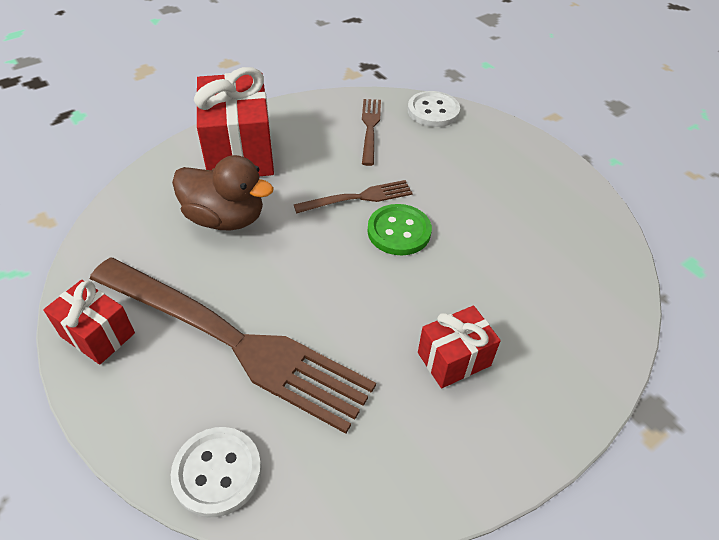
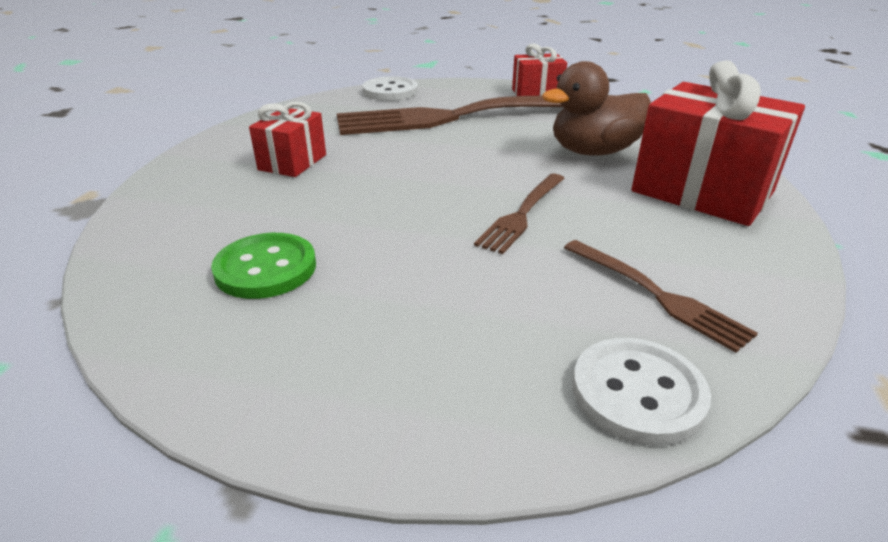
camera: 140 degrees right, 15 degrees down
green button [368,204,432,255] -> green button moved to [211,233,316,299]

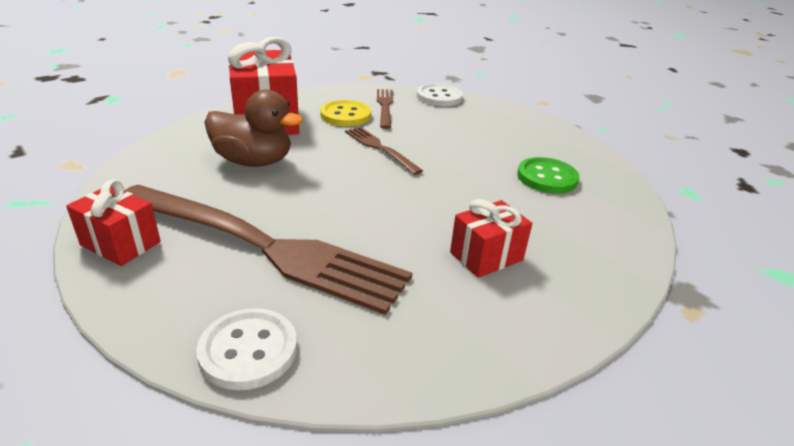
camera: 145 degrees left, 0 degrees up
brown fork [474,174,565,254] -> brown fork turned 105 degrees counterclockwise [345,127,423,175]
none -> yellow button [320,100,371,126]

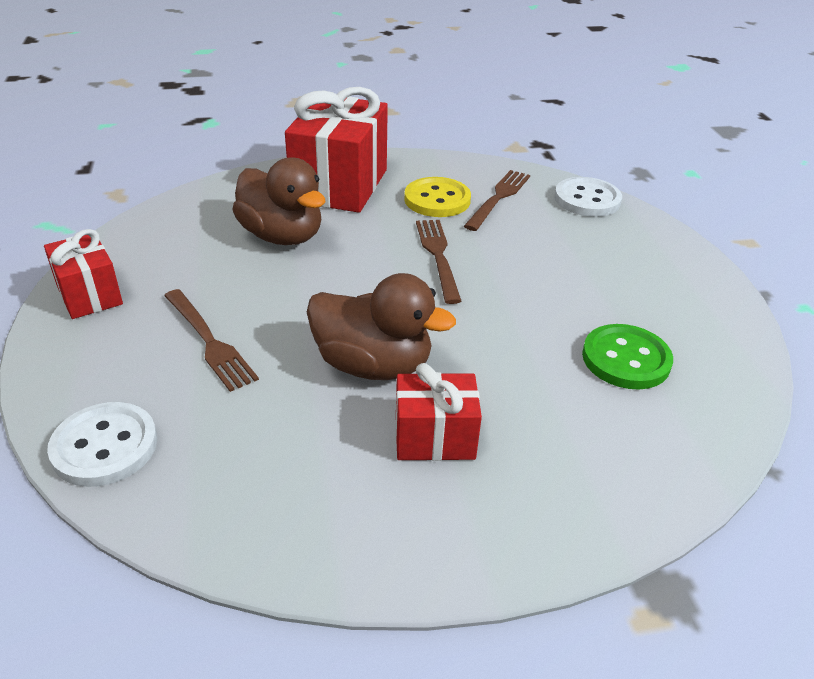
camera: 30 degrees right, 5 degrees up
brown fork [124,185,412,315] -> brown fork [164,289,259,392], size x0.45
none -> brown duck [307,273,456,380]

